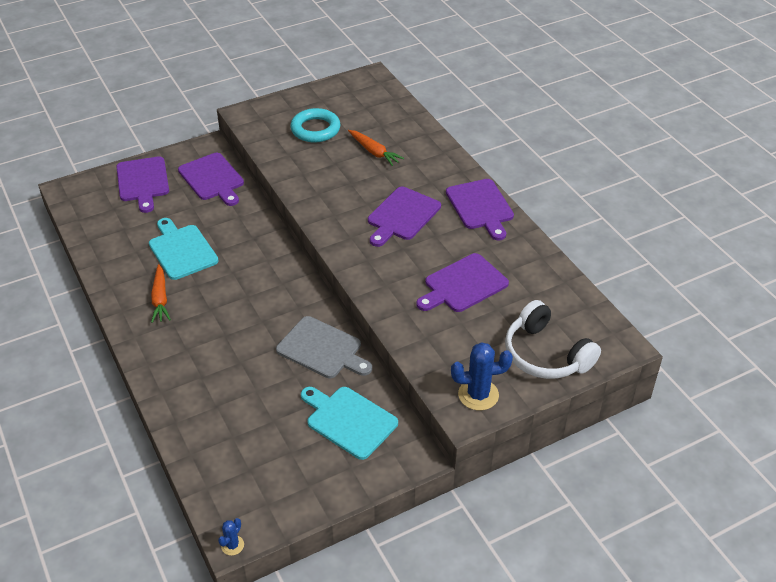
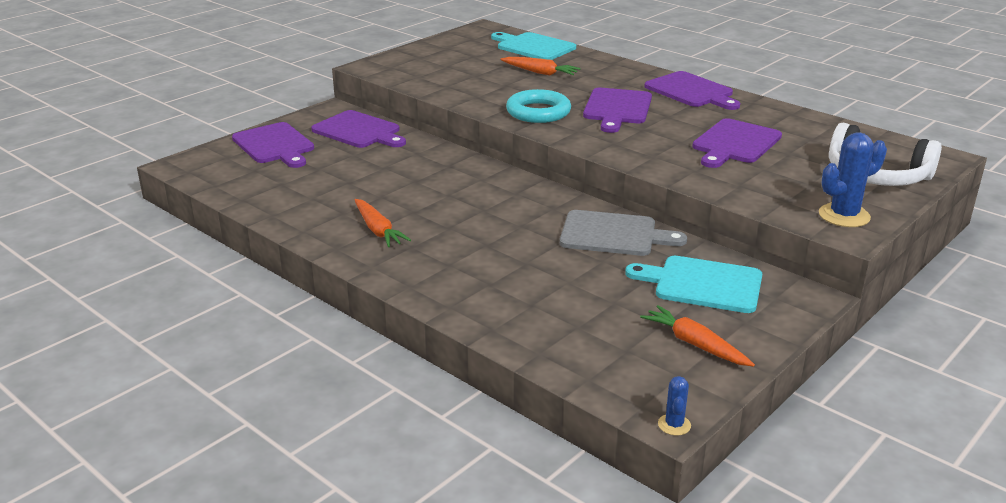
camera: 20 degrees left, 15 degrees down
turquoise cutting board [149,218,219,280] -> turquoise cutting board moved to [491,32,576,60]
turquoise ring [290,108,341,142] -> turquoise ring moved to [506,89,571,123]
none -> orange carrot [640,305,755,367]

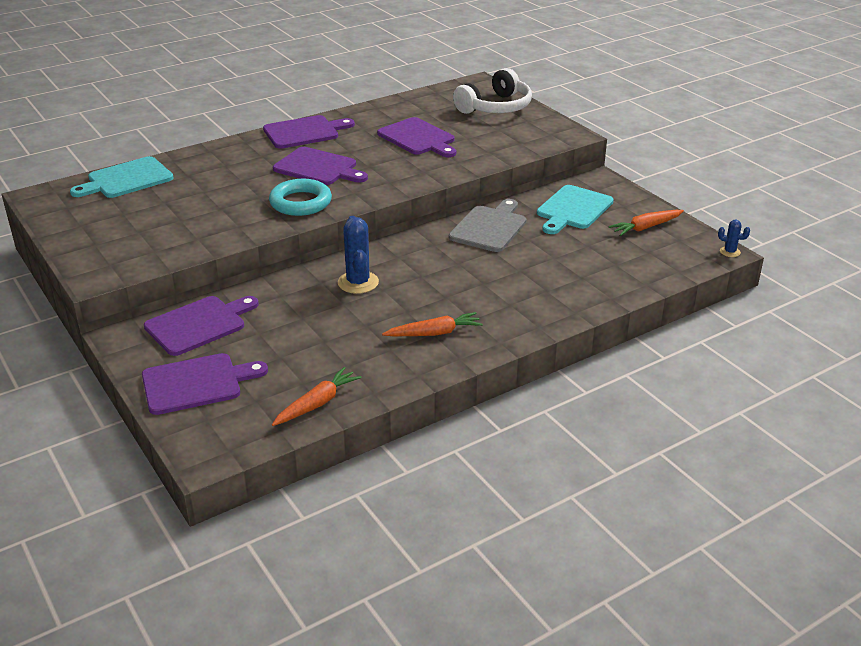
camera: 75 degrees left, 5 degrees up
orange carrot [501,57,580,76] -> orange carrot moved to [272,367,361,426]
blue cactus [819,132,887,227] -> blue cactus moved to [338,216,379,294]

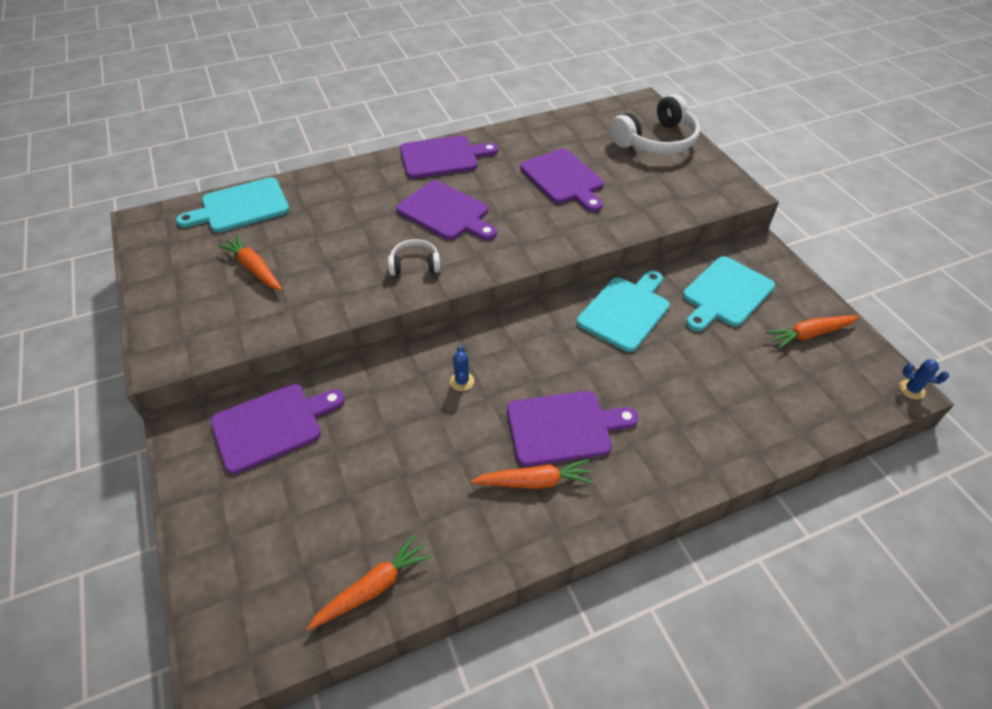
camera: 10 degrees right, 15 degrees up
purple cutting board [142,353,268,415] -> purple cutting board moved to [507,391,639,467]
turquoise ring [269,179,332,216] -> white headphones [388,239,440,276]
blue cactus [338,216,379,294] -> blue cactus [450,346,474,391], size x0.52
grey cutting board [449,199,526,252] -> turquoise cutting board [577,271,670,352]
none -> orange carrot [218,235,282,291]

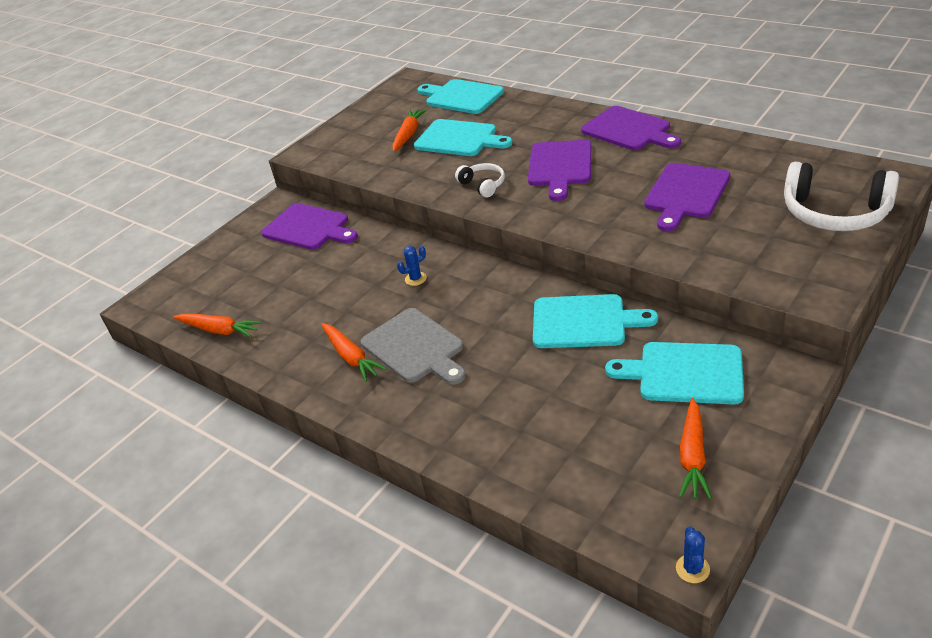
camera: 65 degrees right, 10 degrees down
purple cutting board [507,391,639,467] -> grey cutting board [361,308,466,385]
orange carrot [766,315,859,349] -> orange carrot turned 120 degrees counterclockwise [679,398,712,499]
none -> turquoise cutting board [414,119,513,156]

